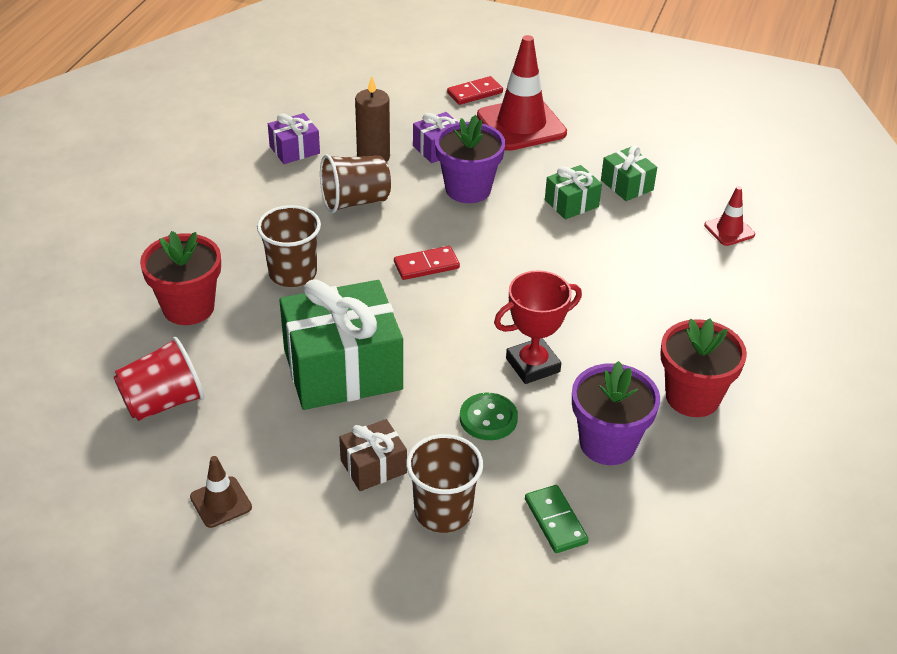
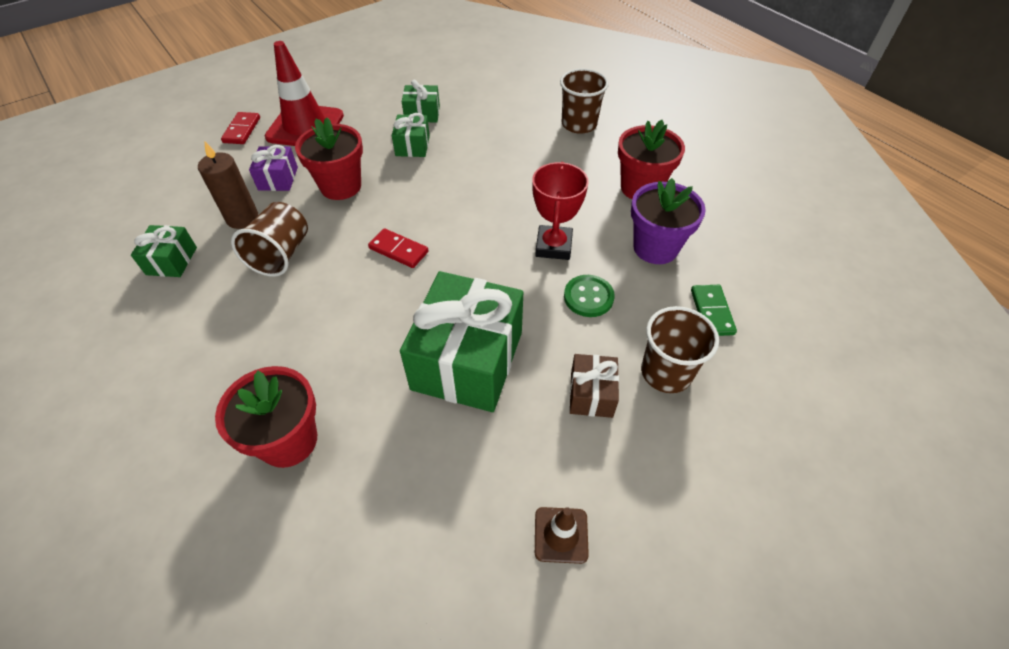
camera: 55 degrees left, 10 degrees up
red cup [114,337,204,421] -> none
brown cup [257,205,321,287] -> brown cup moved to [560,69,609,134]
purple gift [268,113,320,164] -> green gift [131,225,197,277]
red domino [394,246,460,280] -> red domino turned 75 degrees counterclockwise [368,228,428,268]
purple flower pot [435,115,506,203] -> red flower pot [295,118,363,200]
green domino [525,485,589,553] -> green domino turned 75 degrees clockwise [691,285,737,336]
red traffic cone [704,186,755,246] -> none

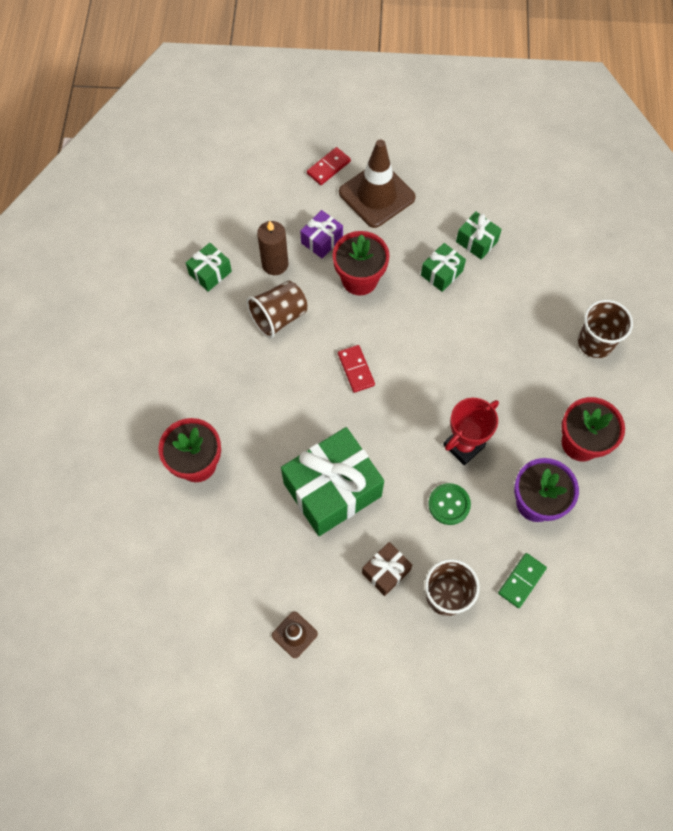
camera: 40 degrees right, 15 degrees up
red traffic cone [264,41,344,146] -> brown traffic cone [339,140,416,228]

